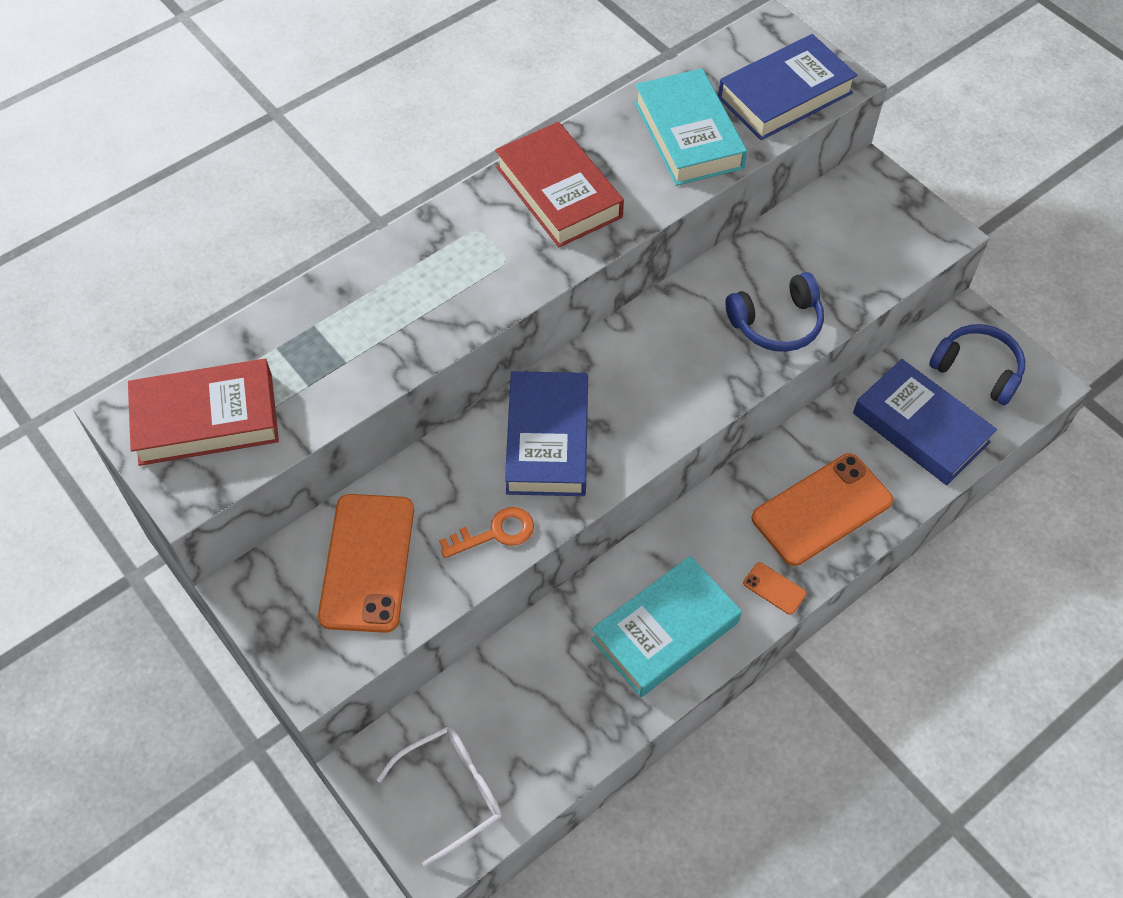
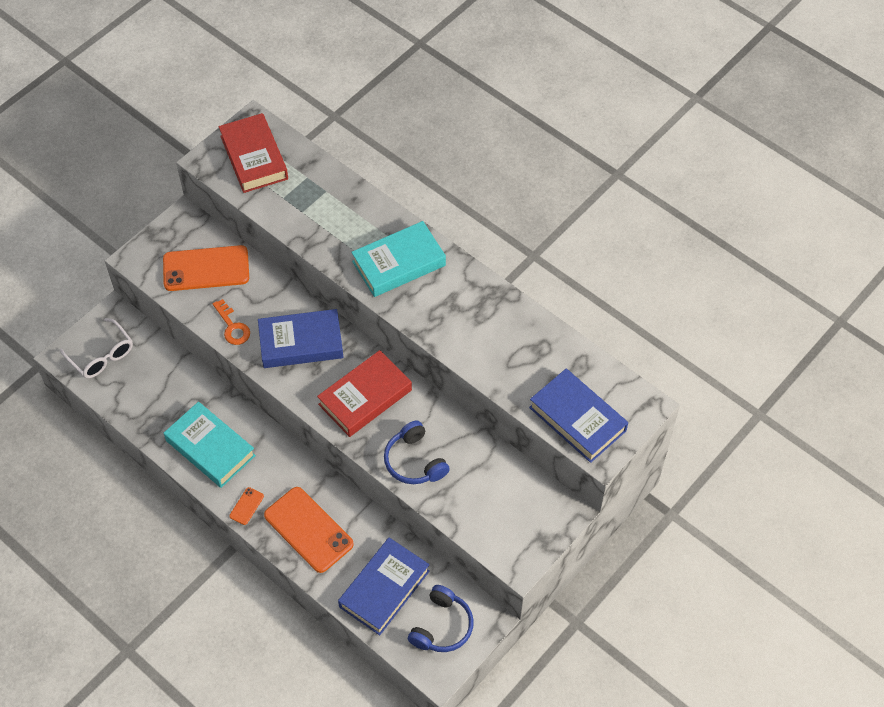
camera: 80 degrees right, 0 degrees up
red book [495,122,624,247] -> red book moved to [317,350,412,437]
turquoise book [634,68,747,186] -> turquoise book moved to [351,221,446,297]

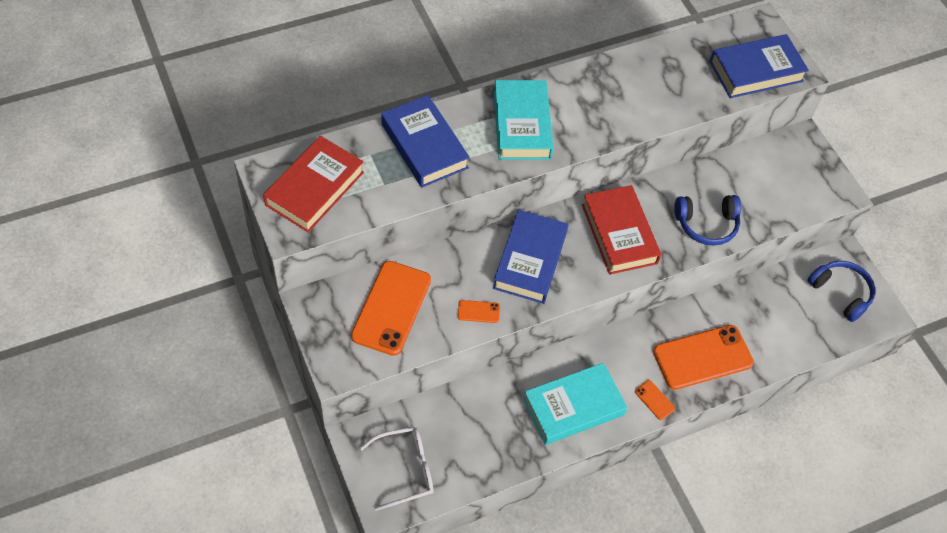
camera: 70 degrees left, 0 degrees up
orange key [213,299,250,345] -> orange phone [458,300,500,323]
red book [219,113,288,193] -> red book turned 60 degrees counterclockwise [263,136,364,233]
blue book [338,537,430,635] -> blue book moved to [381,95,470,188]

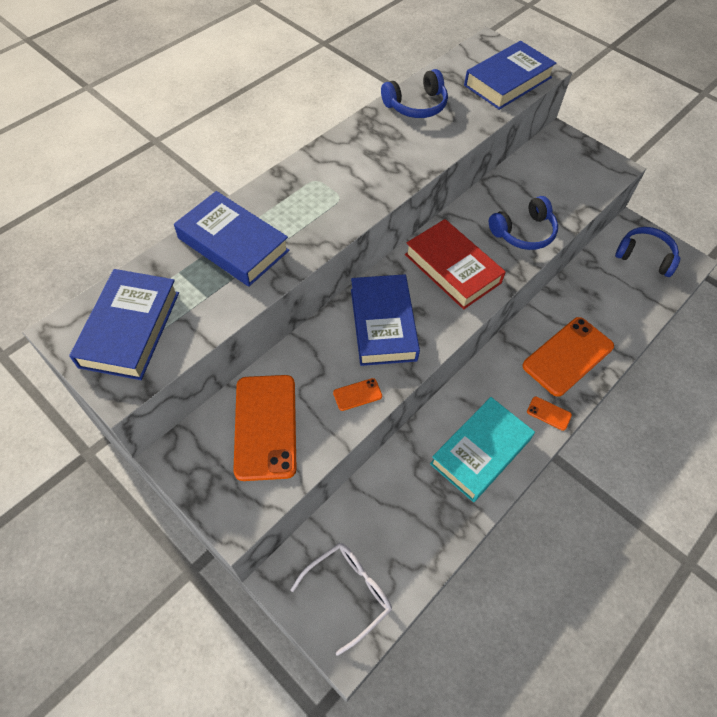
camera: 20 degrees left, 0 degrees up
red book [263,136,364,233] -> blue book [69,269,179,380]
turquoise book [494,80,554,160] -> none
none -> blue headphones [381,69,448,118]

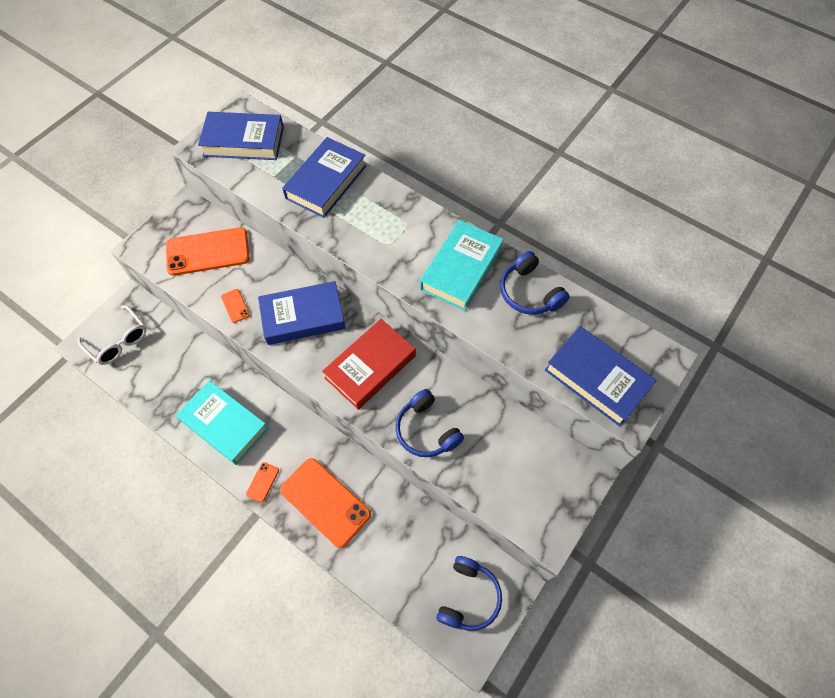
camera: 85 degrees right, 5 degrees up
none -> turquoise book [420,220,504,311]

